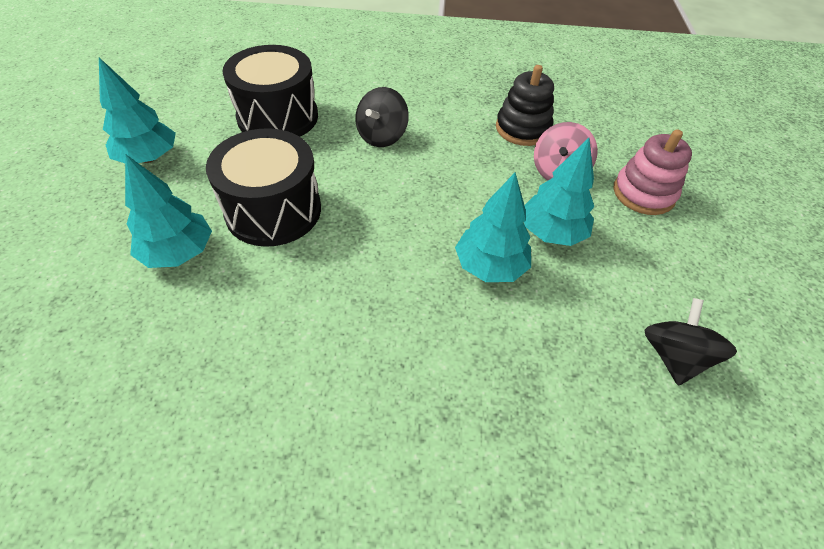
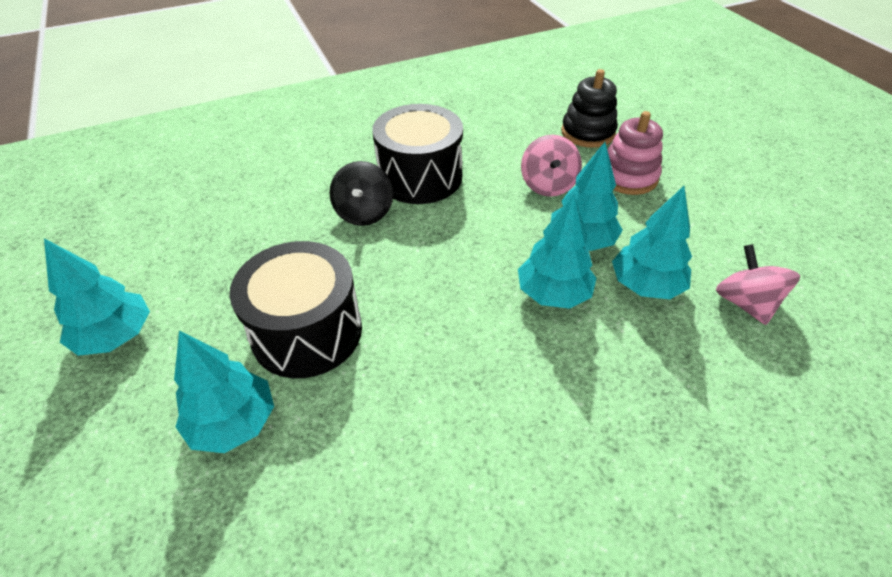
camera: 25 degrees left, 5 degrees down
black drum [222,45,318,137] -> black drum moved to [372,104,463,204]
black stacking toy [496,65,554,146] -> black stacking toy moved to [561,69,618,148]
black spinning top [644,298,737,386] -> pink spinning top [716,244,800,325]
none -> turquoise tree [612,186,692,299]

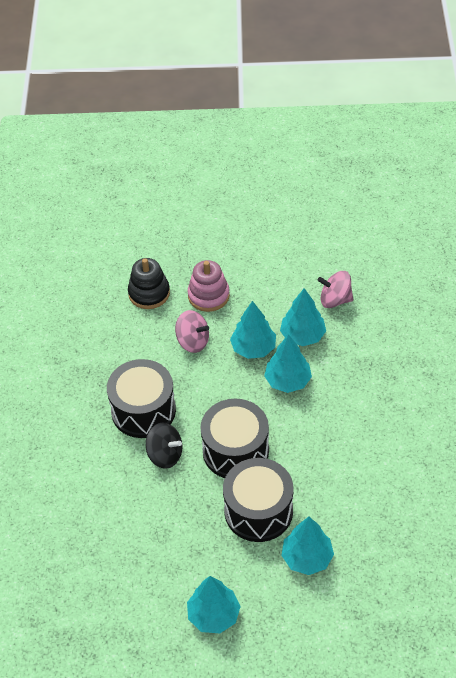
camera: 65 degrees left, 5 degrees up
none -> black drum [200,399,269,478]

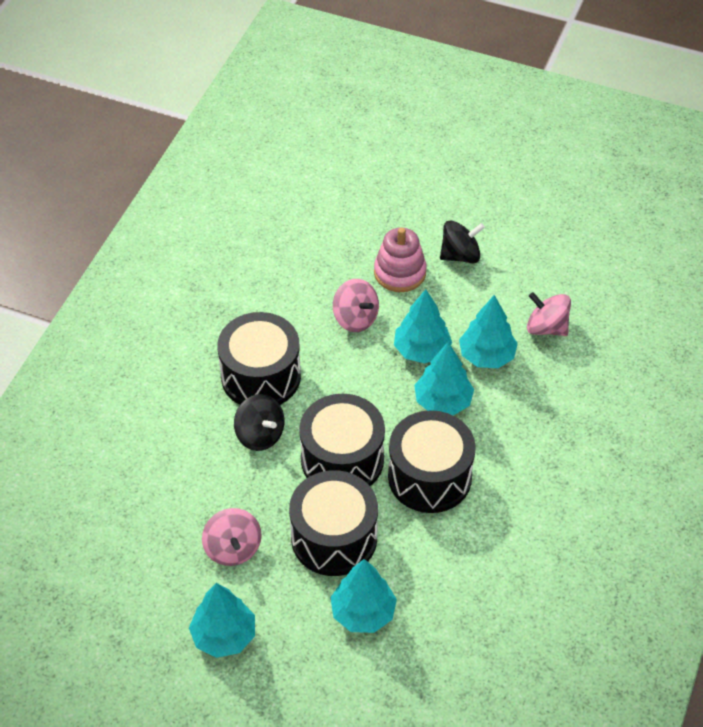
camera: 20 degrees right, 0 degrees up
black stacking toy [128,258,170,309] -> none
none -> pink spinning top [202,508,262,566]
none -> black drum [388,410,476,513]
none -> black spinning top [440,220,485,264]

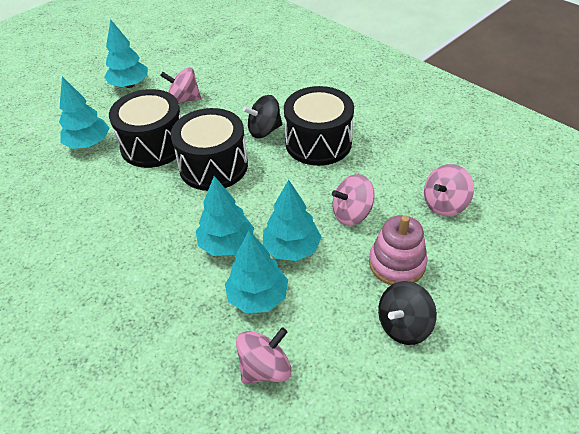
camera: 115 degrees right, 5 degrees down
black drum [388,410,476,513] -> none
black spinning top [440,220,485,264] -> black spinning top turned 45 degrees clockwise [378,281,437,345]
none -> pink spinning top [424,164,474,216]

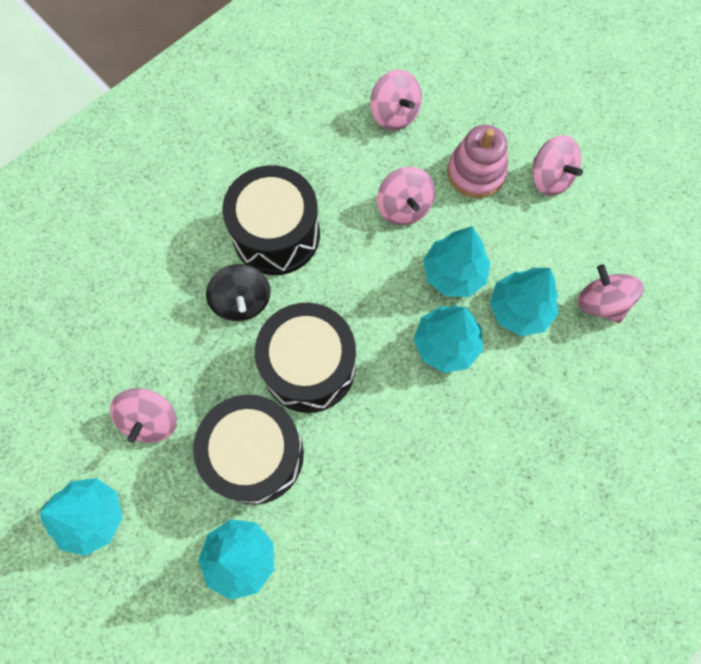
camera: 90 degrees left, 25 degrees up
black spinning top [378,281,437,345] -> pink spinning top [533,135,583,196]

